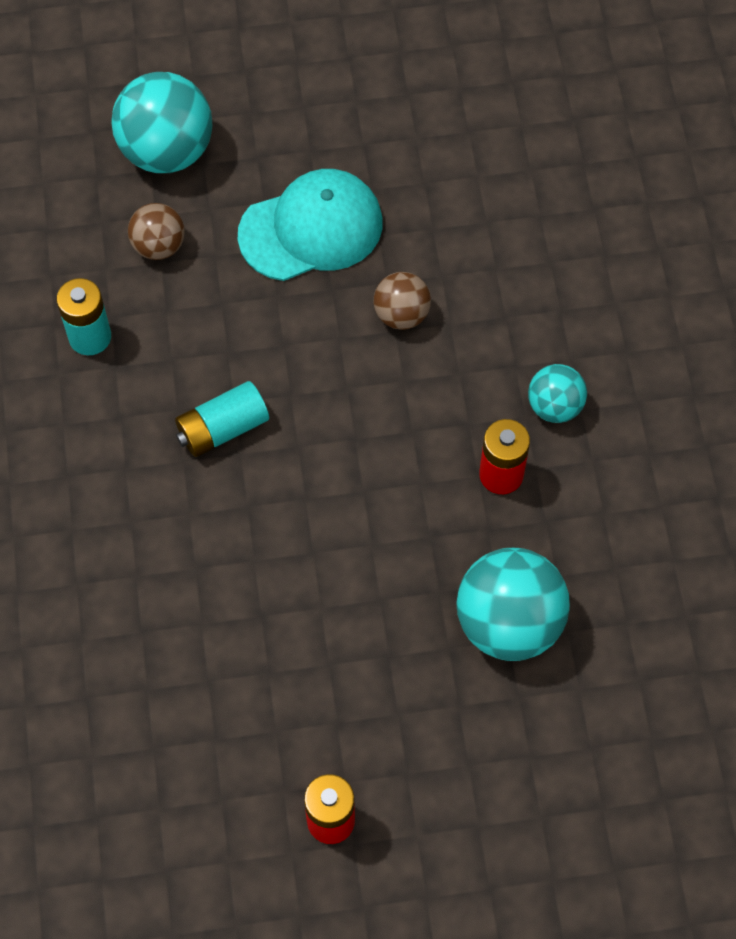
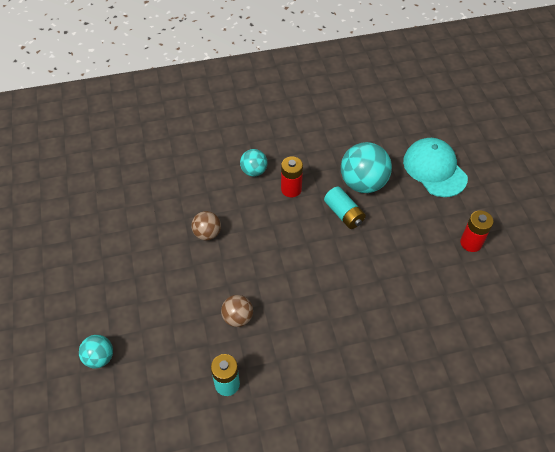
camera: 95 degrees left, 10 degrees down
turquoise ball [111,72,213,173] -> turquoise ball [79,335,113,369], size x0.56
brown ball [128,203,185,260] -> brown ball moved to [221,295,253,327]
turquoise battery [175,381,269,457] -> turquoise battery moved to [324,187,366,229]
turquoise cap [238,169,382,281] -> turquoise cap moved to [403,138,468,197]

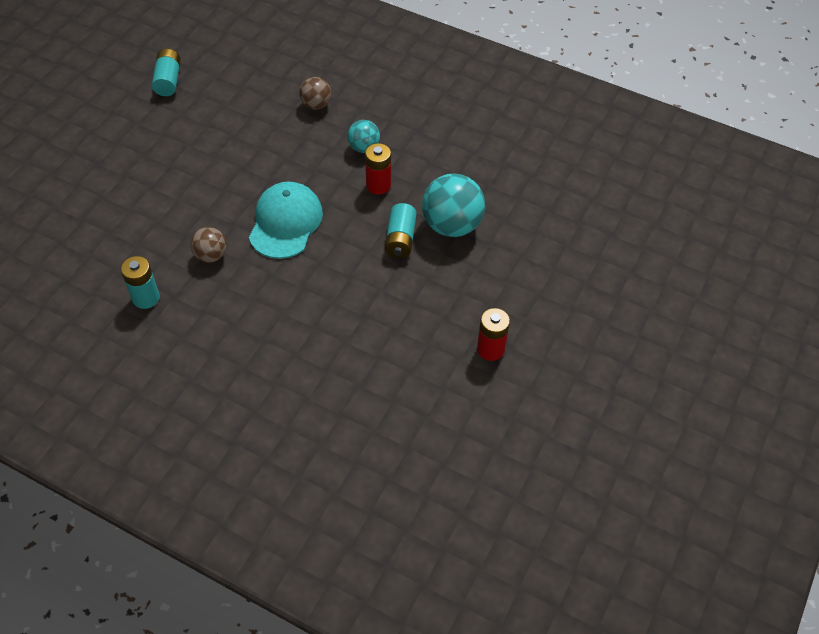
camera: 40 degrees right, 0 degrees up
turquoise ball [79,335,113,369] -> none
brown ball [191,211,221,240] -> brown ball moved to [299,77,331,109]
turquoise cap [403,138,468,197] -> turquoise cap moved to [249,181,323,259]
none -> turquoise battery [152,49,181,96]

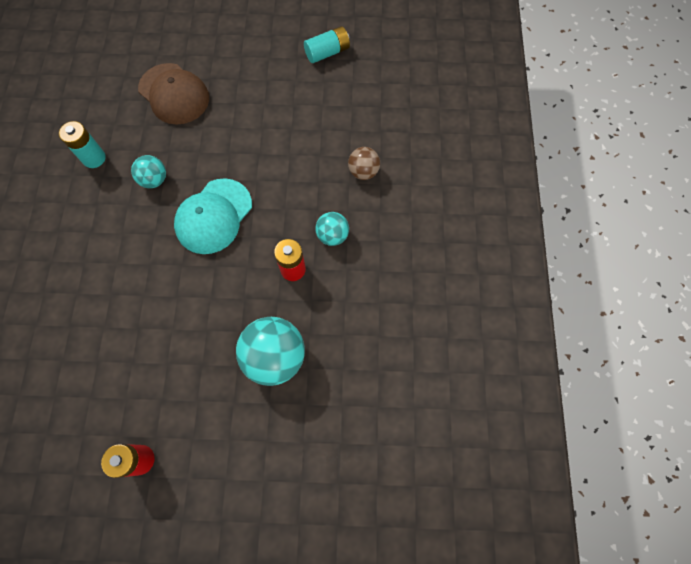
camera: 65 degrees right, 15 degrees up
brown ball [190,227,227,263] -> turquoise ball [131,155,166,188]
turquoise cap [249,181,323,259] -> turquoise cap turned 135 degrees clockwise [174,178,252,254]
turquoise battery [385,203,417,258] -> none
none -> brown cap [138,63,209,125]

